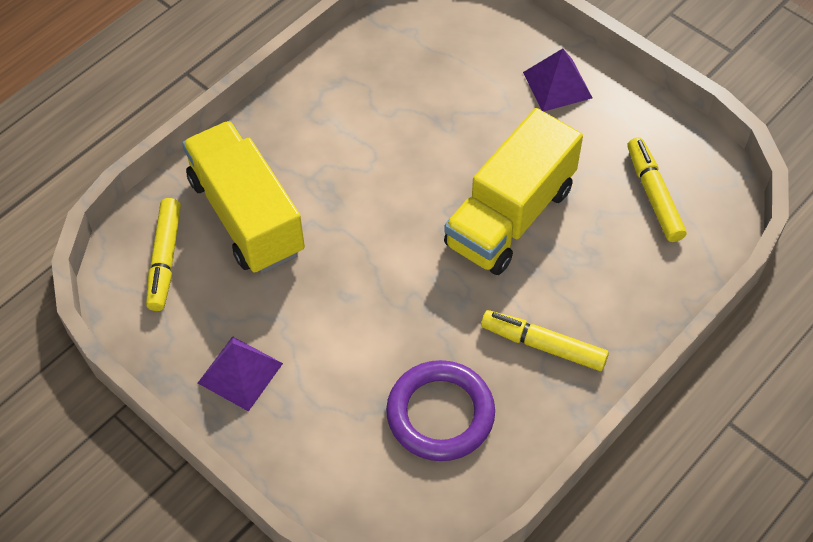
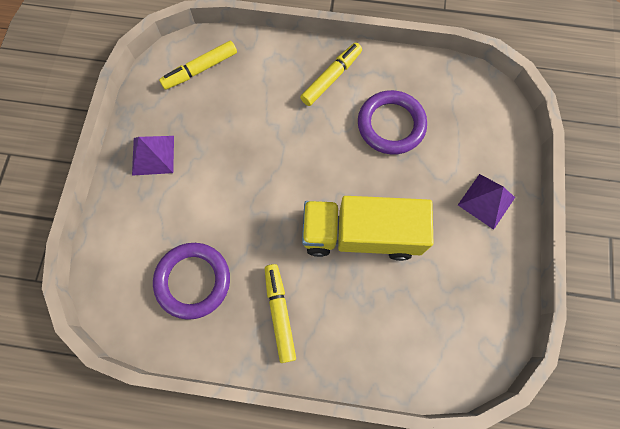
camera: 55 degrees right, 15 degrees up
yellow truck [182,121,305,274] -> none
yellow marker [627,137,687,242] -> yellow marker moved to [300,43,362,106]
none -> purple ring [358,90,427,155]

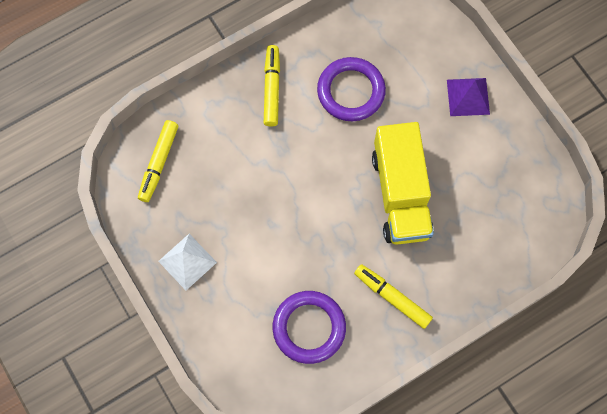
camera: 40 degrees left, 0 degrees up
purple pyramid [132,136,174,176] -> white pyramid [158,234,217,290]
yellow truck [302,196,433,261] -> yellow truck turned 60 degrees counterclockwise [372,122,434,245]

